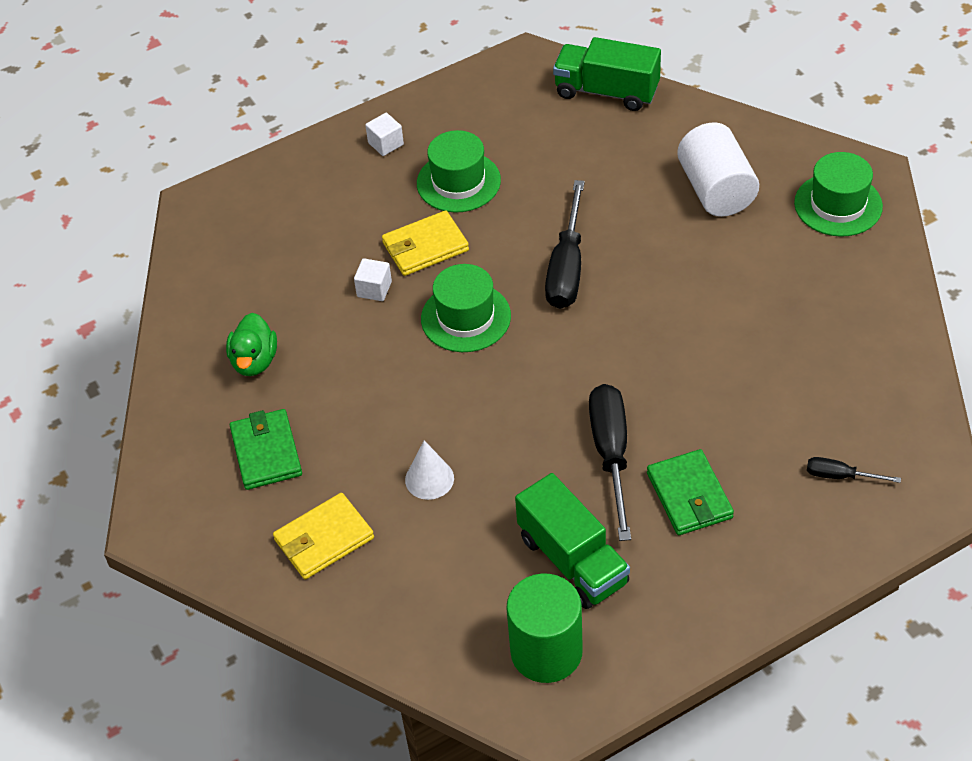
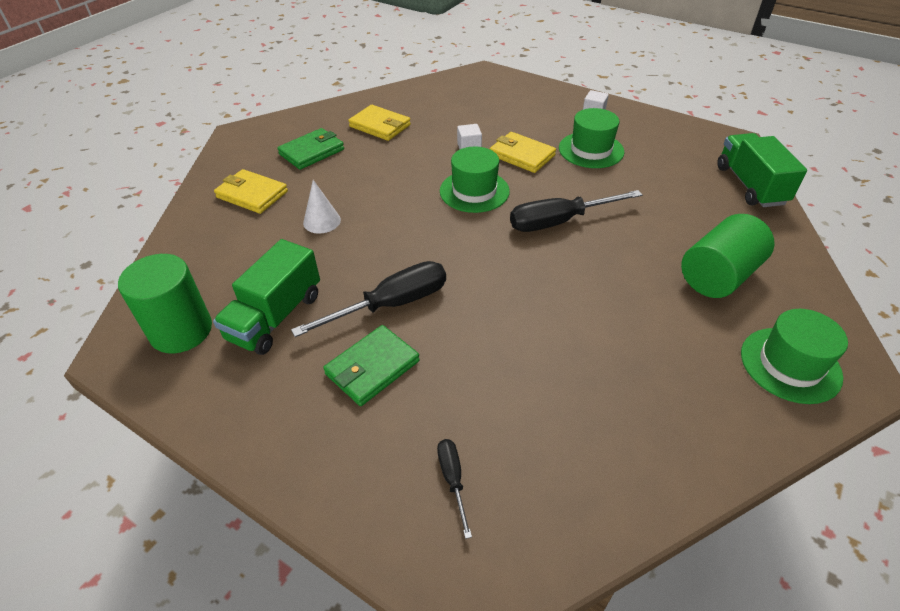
camera: 60 degrees right, 5 degrees down
green duck [226,313,277,376] -> yellow wallet [348,105,411,141]
white cylinder [677,122,759,217] -> green cylinder [681,214,775,298]

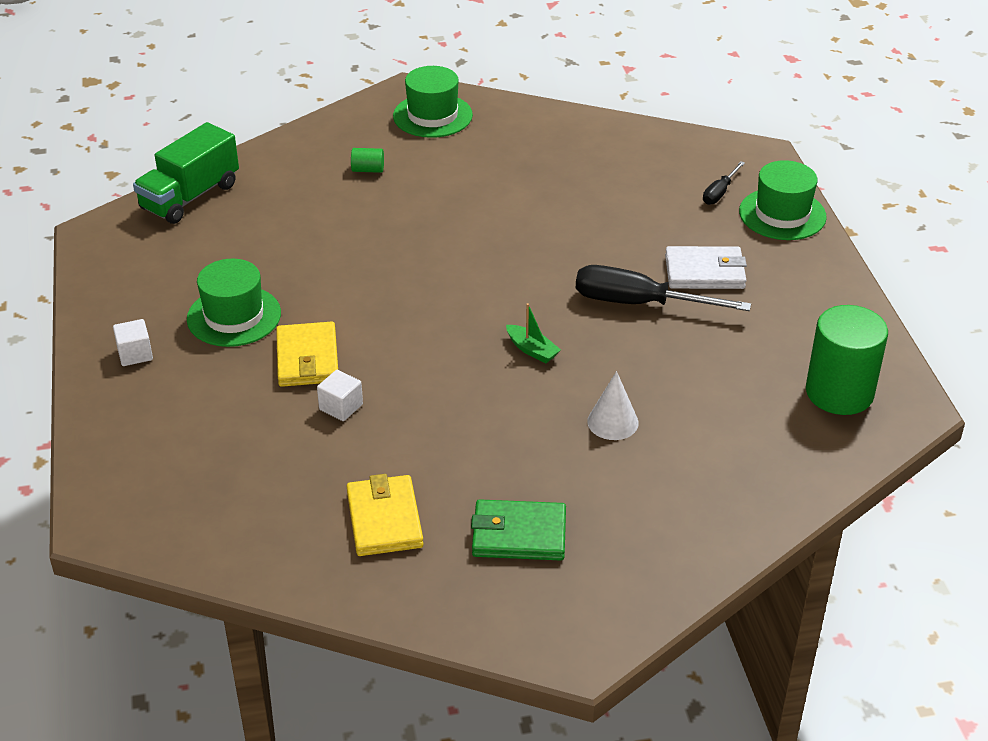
camera: 135 degrees left, 5 degrees down
green truck [213,239,320,355] -> none
yellow wallet [214,169,288,214] -> none
green wallet [323,325,420,406] -> white wallet [665,246,747,289]
green hat [440,146,510,213] -> green hat moved to [739,160,827,240]
black screwdriver [510,190,643,232] -> none
green cylinder [681,214,775,298] -> green cylinder [351,148,384,173], size x0.41
none -> green boat [506,303,561,363]

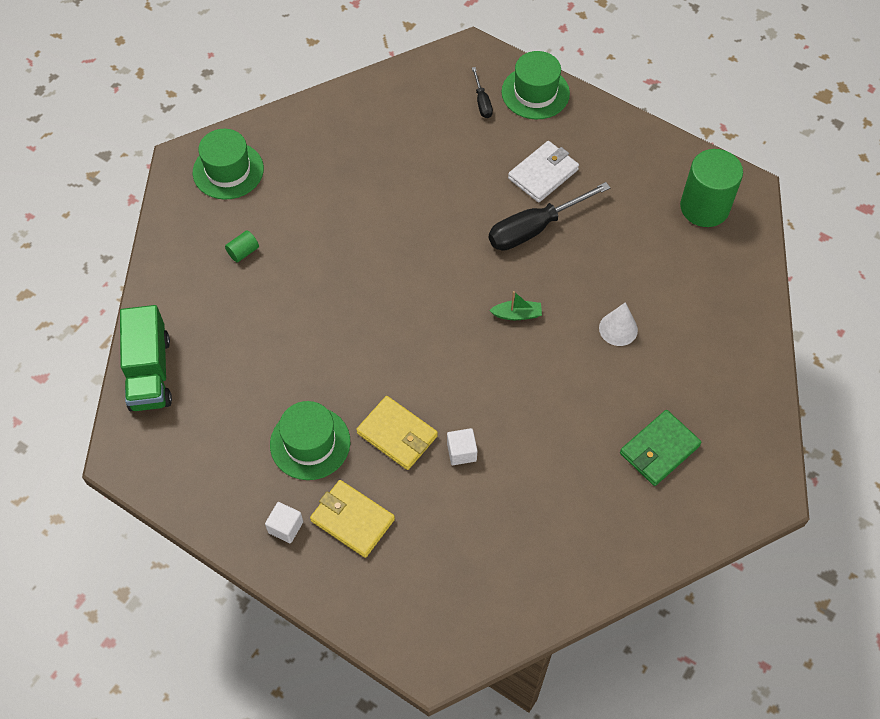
camera: 45 degrees left, 20 degrees up
yellow wallet [346,474,423,556] -> yellow wallet moved to [310,480,395,558]

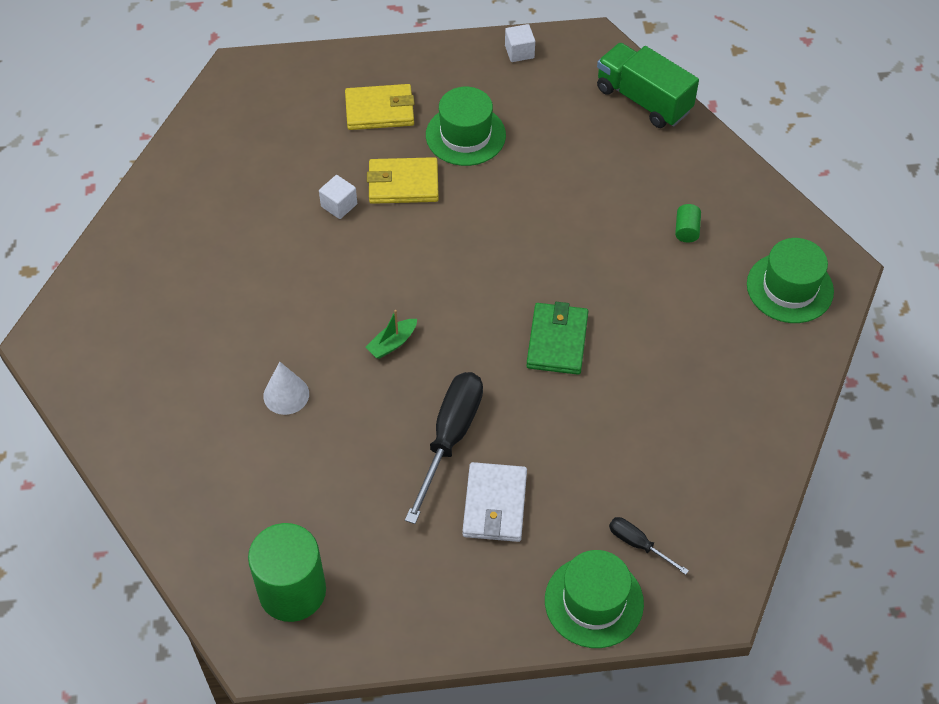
camera: 140 degrees right, 5 degrees down
white cube [265,502,303,543] -> white cube moved to [505,24,535,62]
green wallet [620,410,702,486] -> green wallet moved to [526,302,588,375]

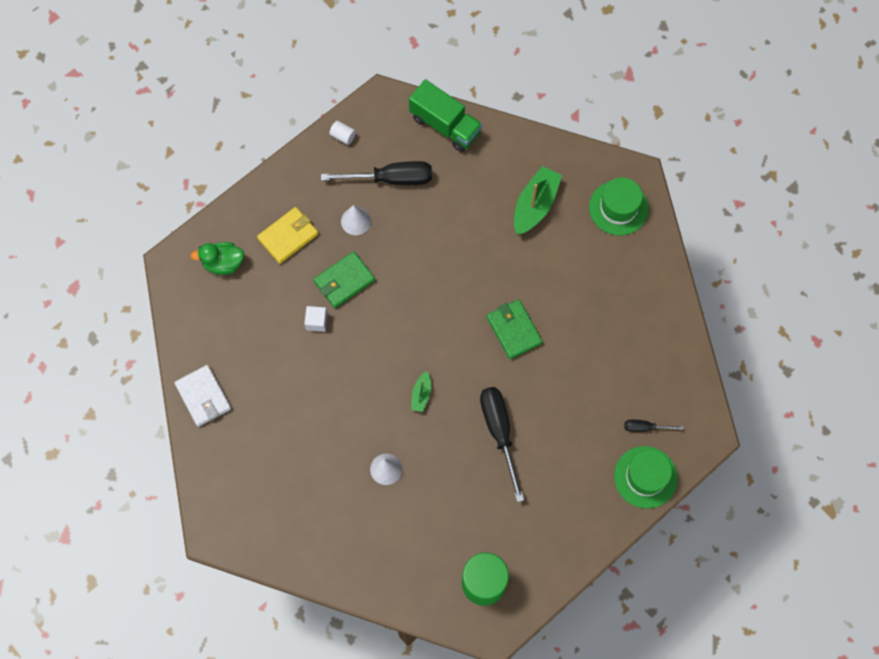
camera: 35 degrees left, 15 degrees up
yellow wallet [367,157,439,204] -> green wallet [314,251,375,308]
green hat [426,87,506,166] -> white cone [341,205,371,235]
white wallet [462,462,527,542] -> white wallet moved to [174,365,231,427]
white cube [505,24,535,62] -> white cylinder [329,121,356,145]
green truck [597,43,699,128] -> green truck turned 150 degrees counterclockwise [409,79,483,152]
green cylinder [675,204,701,242] -> green boat [514,166,562,235]
none -> green duck [191,242,244,275]
none -> black screwdriver [321,161,432,185]

